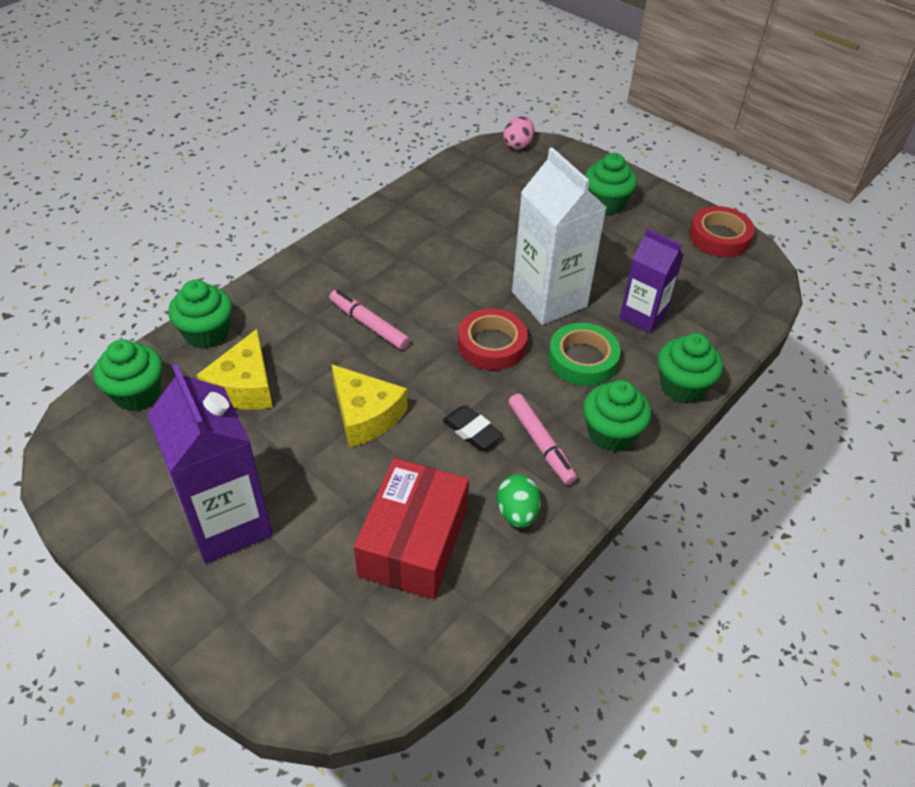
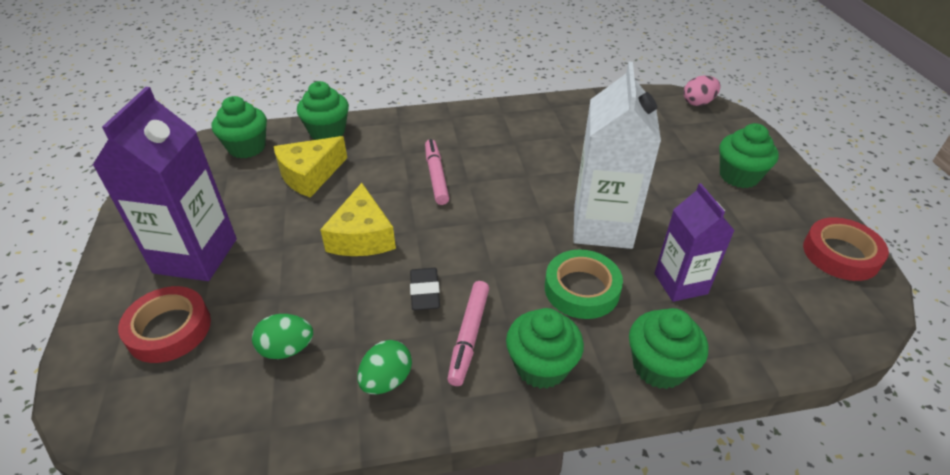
camera: 40 degrees right, 5 degrees down
red box [354,458,469,599] -> green egg [252,314,313,359]
red tape [458,308,528,370] -> red tape moved to [118,286,211,363]

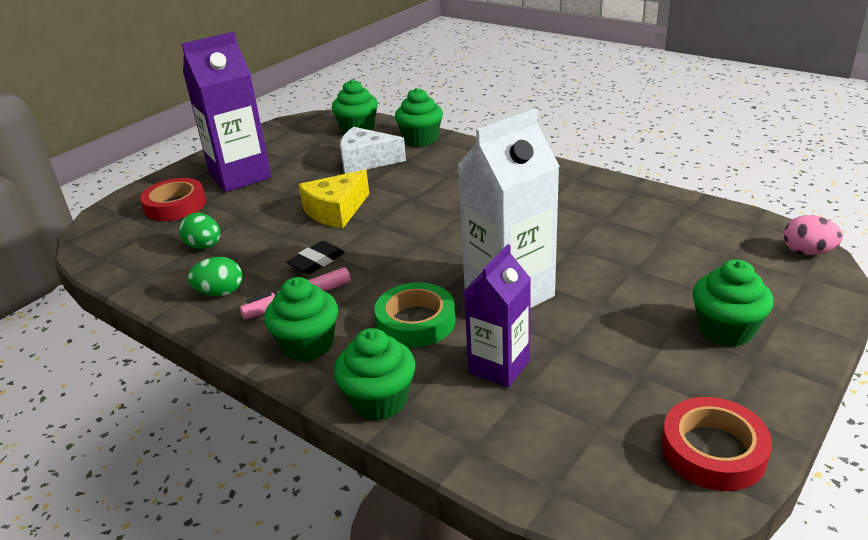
camera: 50 degrees right, 10 degrees down
yellow cheese [274,136,347,198] -> white cheese [340,127,406,174]
pink marker [425,139,449,205] -> none

